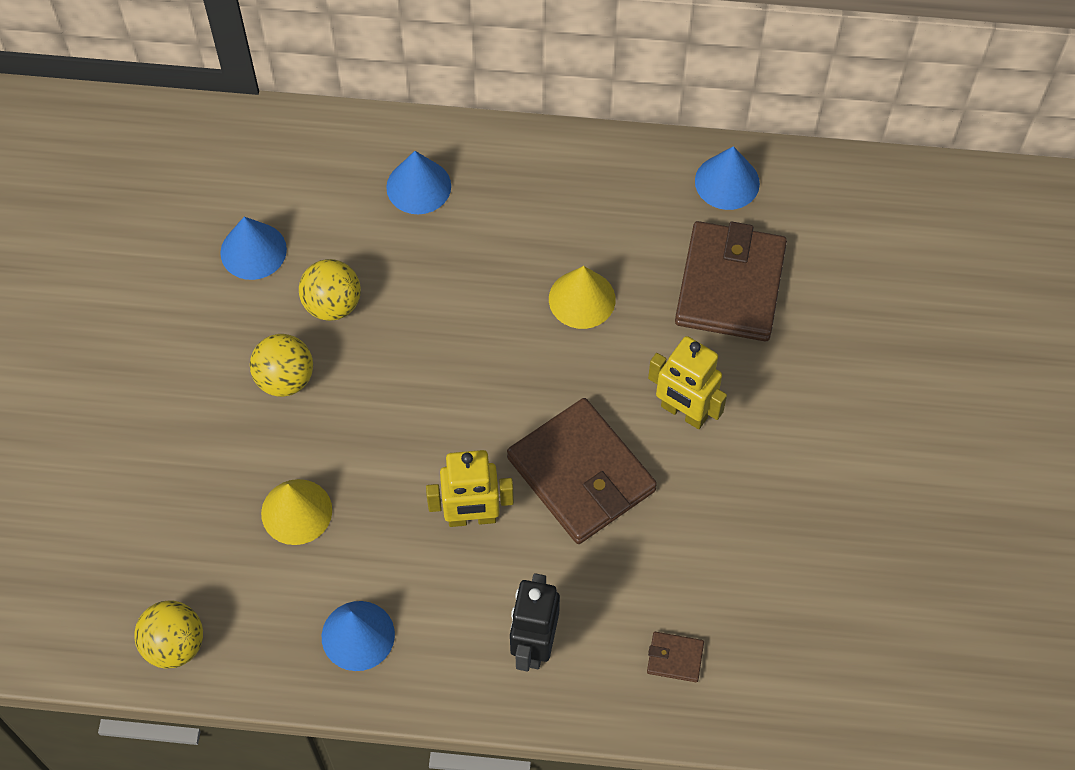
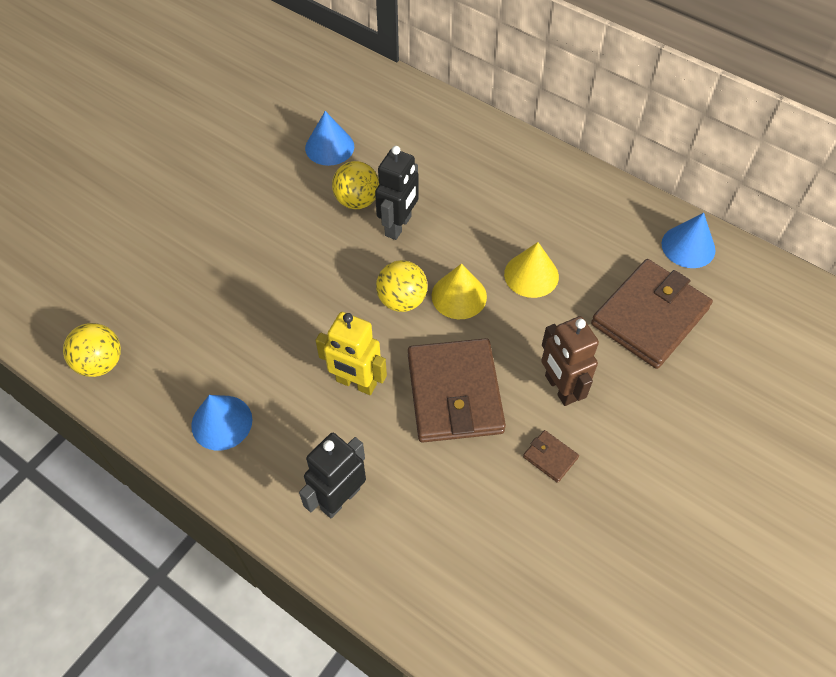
camera: 30 degrees right, 5 degrees down
yellow ball [250,334,313,397] -> yellow ball moved to [376,260,428,312]
yellow cone [261,479,332,545] -> yellow cone moved to [432,263,487,319]
blue cone [386,151,451,214] -> none
brown wallet [647,632,704,682] -> brown wallet moved to [523,430,579,483]
yellow robot [648,336,727,429] -> brown robot [541,316,599,406]
none -> black robot [375,146,419,240]

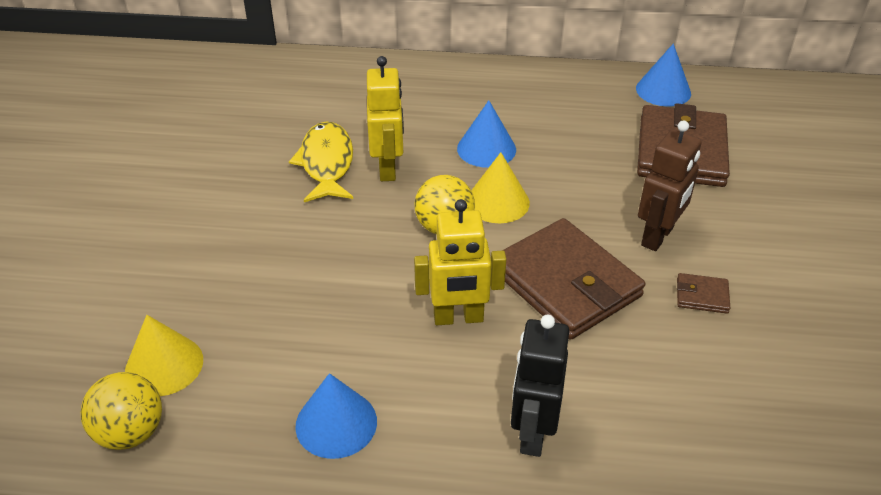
camera: 30 degrees left, 15 degrees down
blue cone [305,111,354,166] -> blue cone moved to [457,100,516,168]
yellow ball [332,161,379,209] -> yellow fish [289,122,353,202]
black robot [375,146,419,240] -> yellow robot [367,56,404,181]
yellow cone [504,242,559,298] -> yellow cone moved to [125,315,203,396]
brown robot [541,316,599,406] -> brown robot turned 90 degrees counterclockwise [638,120,702,251]

